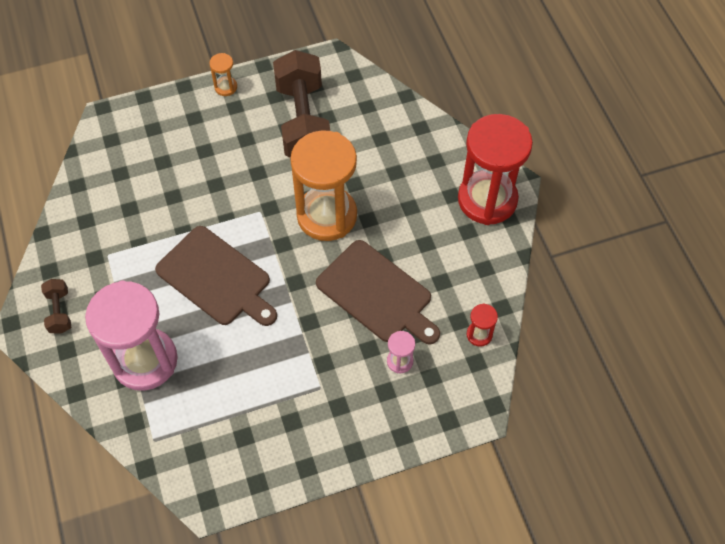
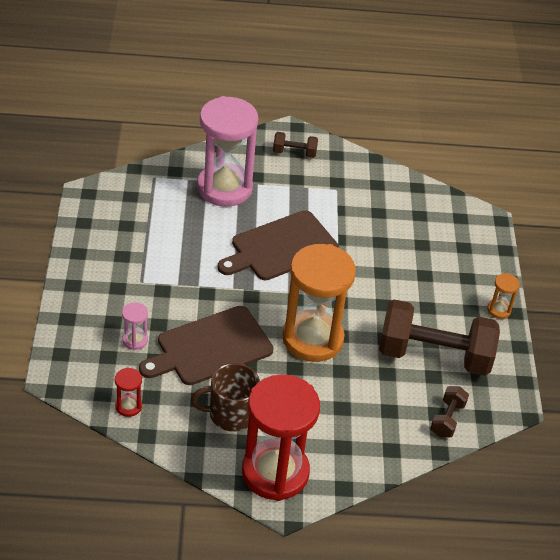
camera: 105 degrees right, 15 degrees down
none -> brown mug [191,363,260,432]
none -> brown dumbbell [430,386,469,437]

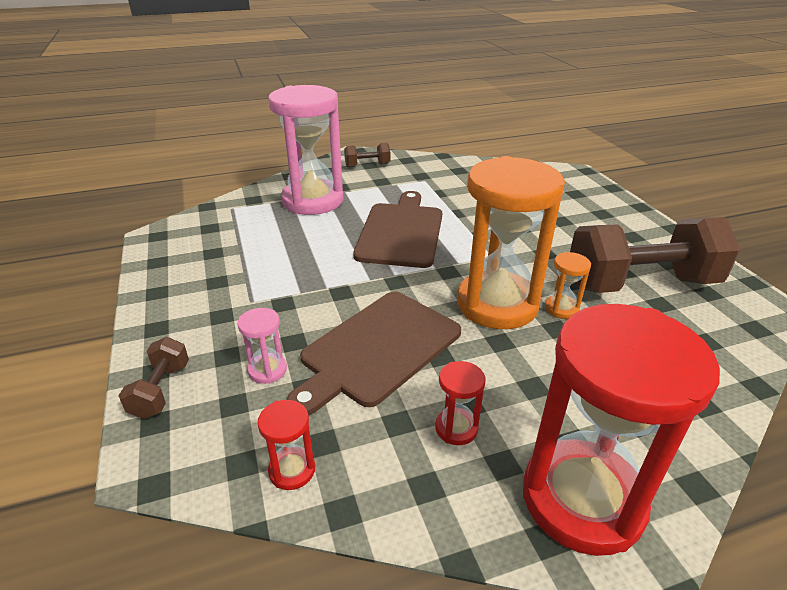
camera: 15 degrees left, 10 degrees down
brown mug [191,363,260,432] -> red hourglass [435,361,486,445]
brown cutting board [217,210,339,280] -> brown cutting board turned 150 degrees clockwise [353,191,442,268]
brown dumbbell [430,386,469,437] -> brown dumbbell moved to [118,337,189,419]
orange hourglass [487,273,520,319] -> orange hourglass moved to [545,252,591,319]

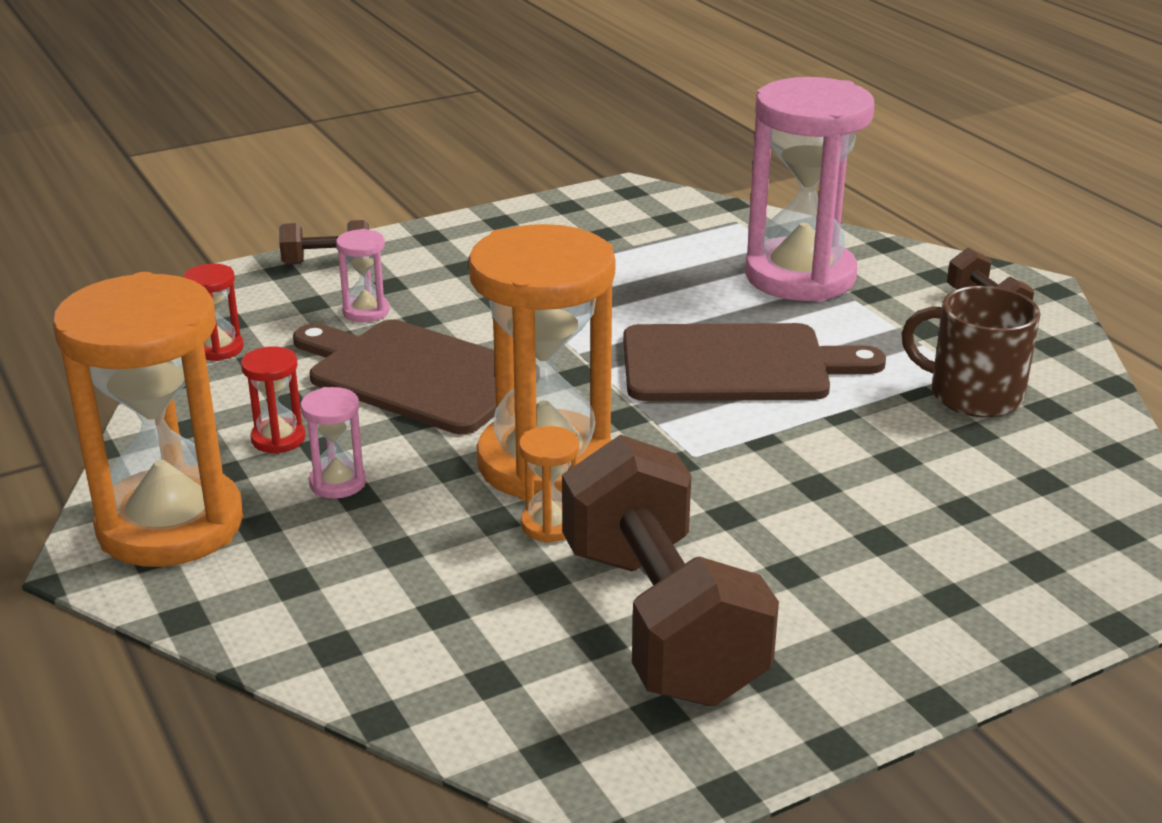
camera: 80 degrees right, 5 degrees down
red hourglass [523,304,720,556] -> orange hourglass [53,272,243,567]
none -> pink hourglass [301,387,366,499]
none -> brown mug [901,286,1041,418]

